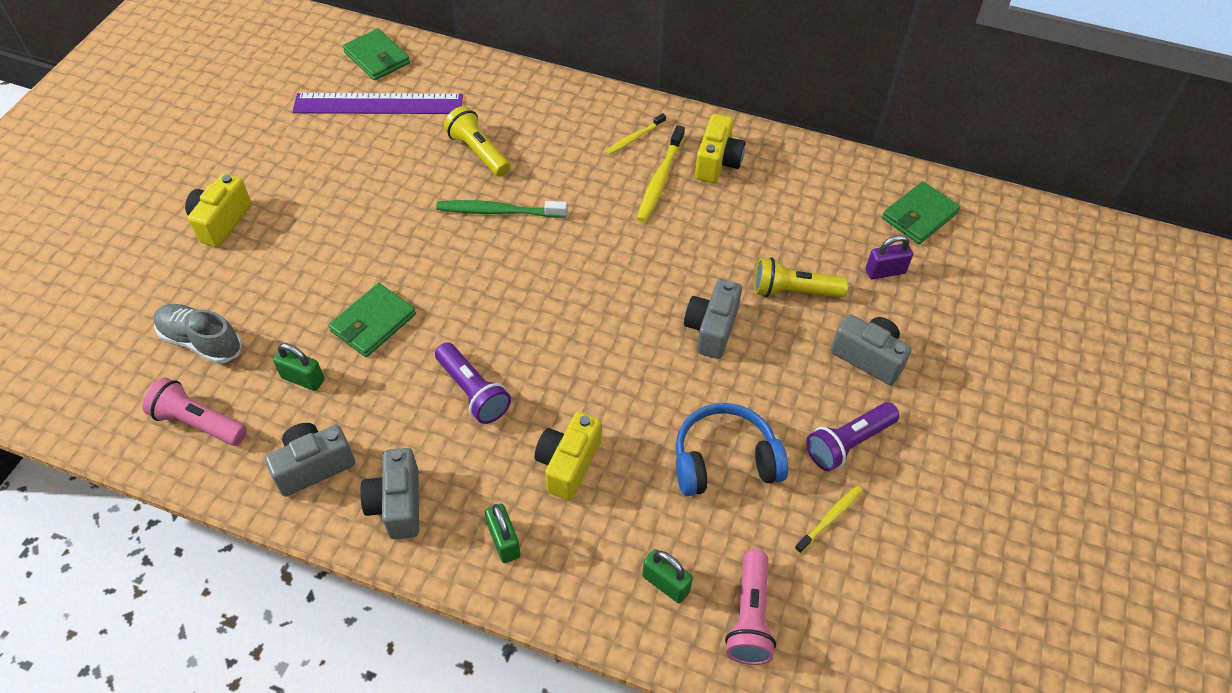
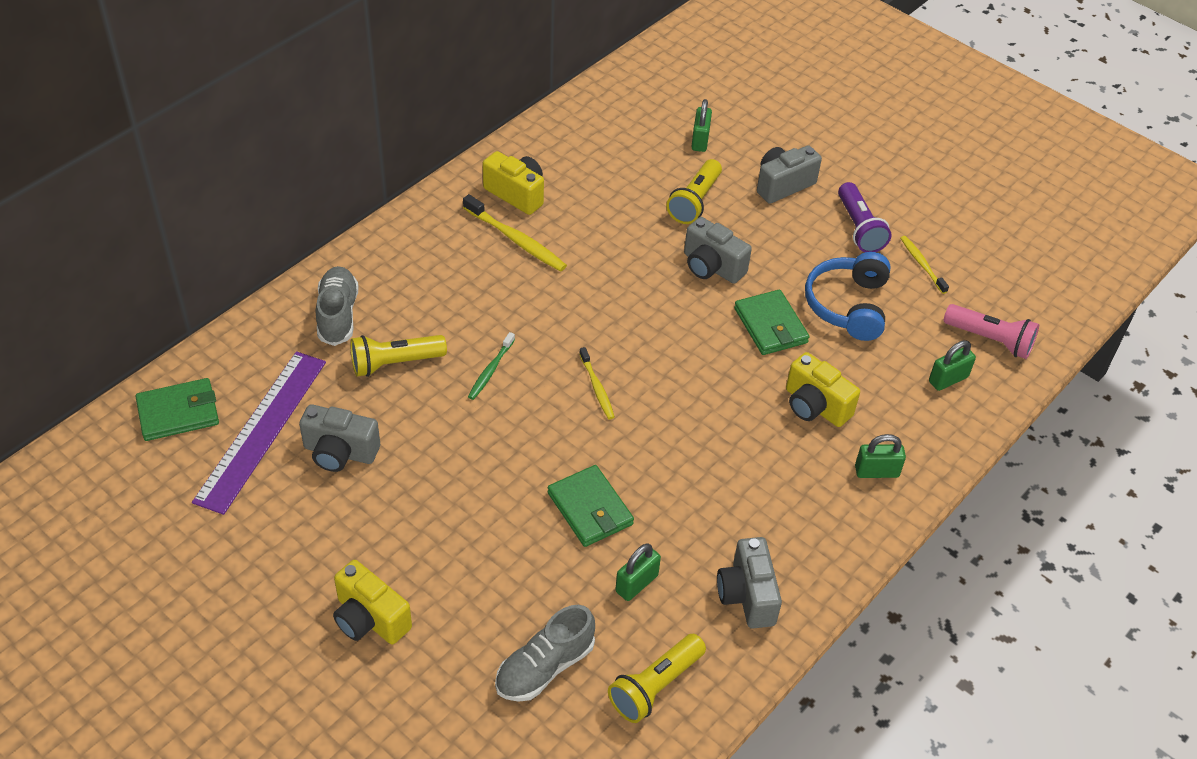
camera: 70 degrees left, 5 degrees down
pink flashlight [143,378,247,446] -> yellow flashlight [608,634,706,723]
grey camera [360,448,419,539] -> grey camera moved to [299,404,380,472]
purple flashlight [435,342,511,424] -> none
green toothbrush [436,200,567,218] -> green toothbrush [468,332,515,400], size x0.62
yellow toothbrush [605,113,666,155] -> yellow toothbrush moved to [579,347,615,419]
purple padlock [866,235,913,279] -> green padlock [691,99,712,152]
green wallet [882,181,960,244] -> green wallet moved to [734,290,809,355]
none -> grey shoe [316,266,359,346]

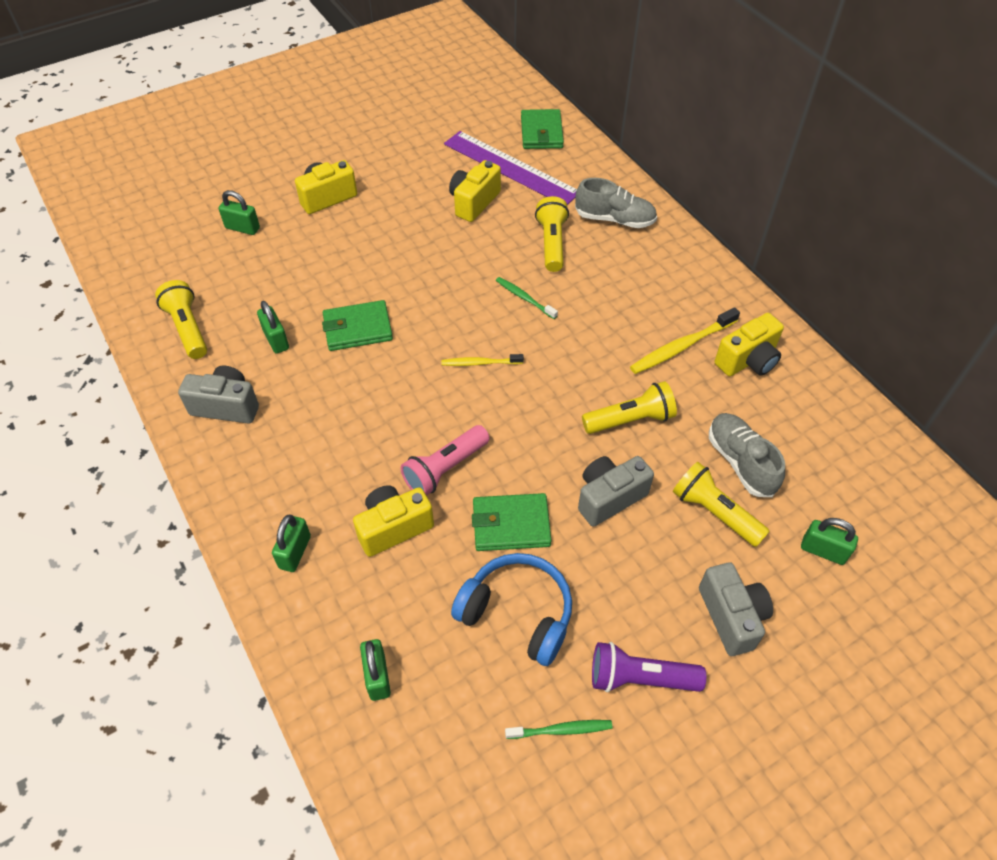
camera: 110 degrees right, 5 degrees up
grey camera [299,404,380,472] -> yellow camera [449,160,501,222]
grey shoe [495,605,595,702] -> grey shoe moved to [709,413,785,497]
yellow toothbrush [901,236,949,294] -> green toothbrush [505,720,613,739]
pink flashlight [944,304,1039,359] -> pink flashlight moved to [400,425,490,495]
none -> green padlock [219,190,260,235]
none -> yellow flashlight [582,381,677,434]

